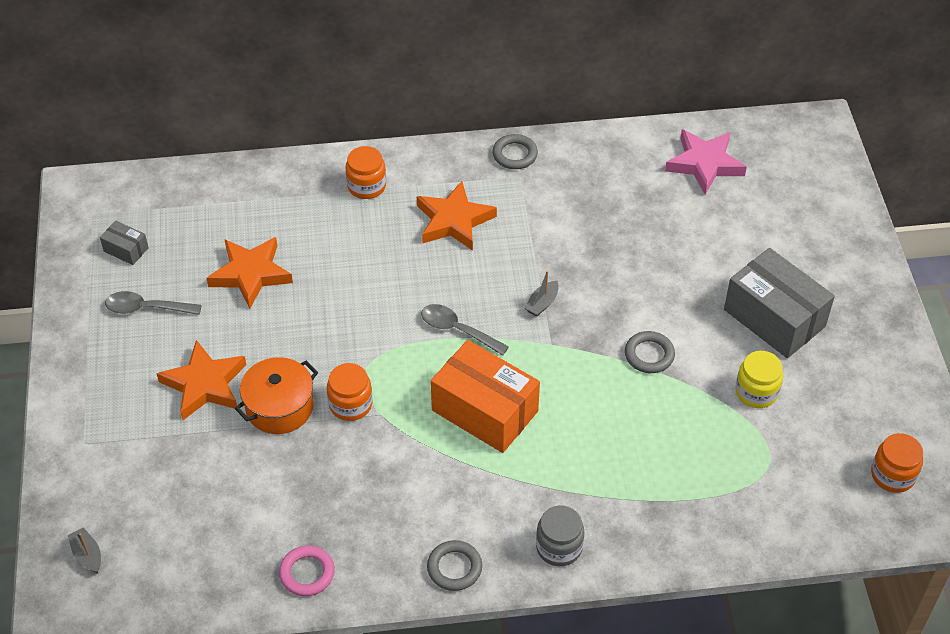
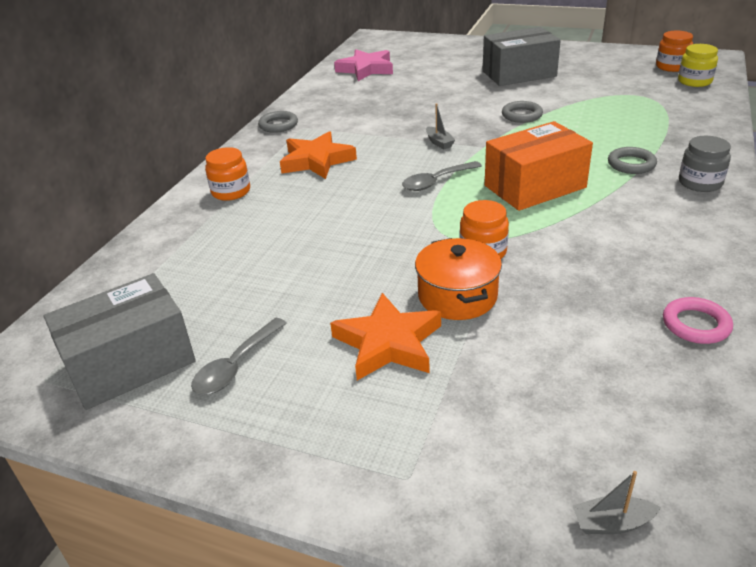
camera: 60 degrees left, 15 degrees down
grey box [100,220,149,265] -> grey box [44,273,196,410], size x2.21
orange star [206,237,293,308] -> none
grey ring [427,540,482,591] -> grey ring moved to [608,147,657,174]
yellow jar [735,351,783,408] -> yellow jar moved to [678,44,718,87]

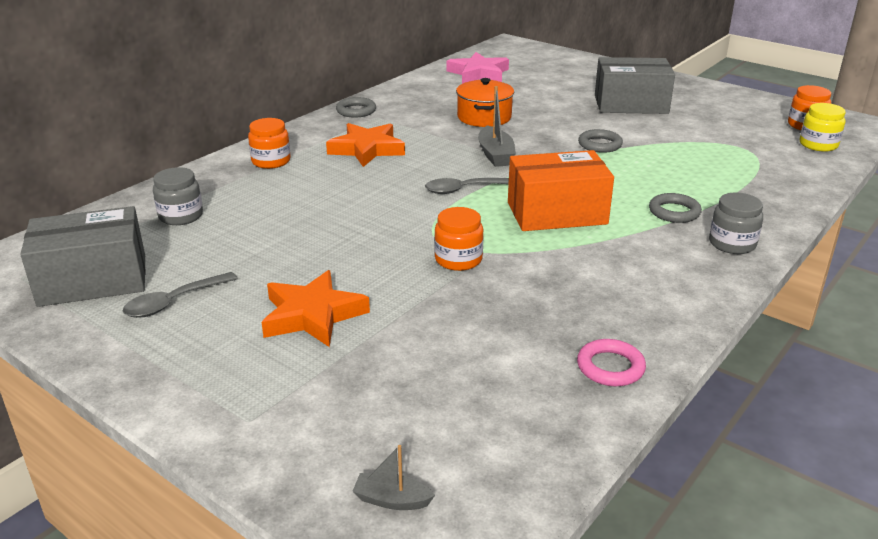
camera: 15 degrees right, 5 degrees down
orange pot [415,238,502,320] -> orange pot moved to [456,78,514,127]
grey boat [426,103,455,149] -> grey boat [478,86,516,167], size x1.65
none -> grey jar [153,167,203,225]

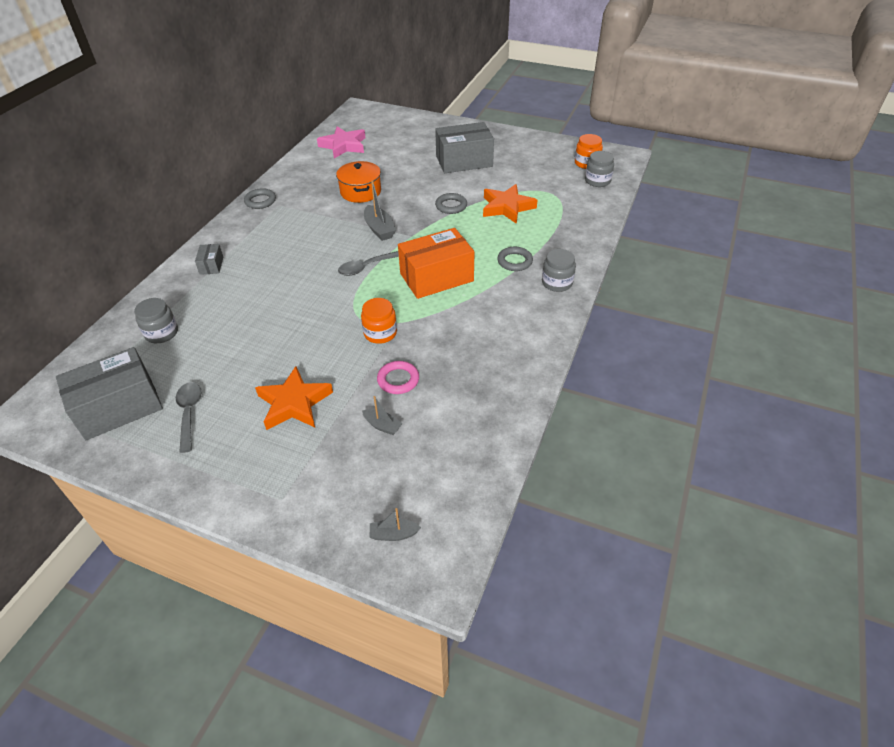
camera: 15 degrees left, 15 degrees up
grey spoon [122,272,238,318] -> grey spoon turned 135 degrees clockwise [176,382,201,453]
orange jar [248,118,291,169] -> grey box [195,244,223,275]
orange star [326,123,405,167] -> orange star moved to [483,184,537,224]
pink ring [577,339,646,386] -> pink ring moved to [377,361,419,394]
yellow jar [800,103,846,152] -> grey jar [585,151,614,187]
none -> grey boat [362,396,403,435]

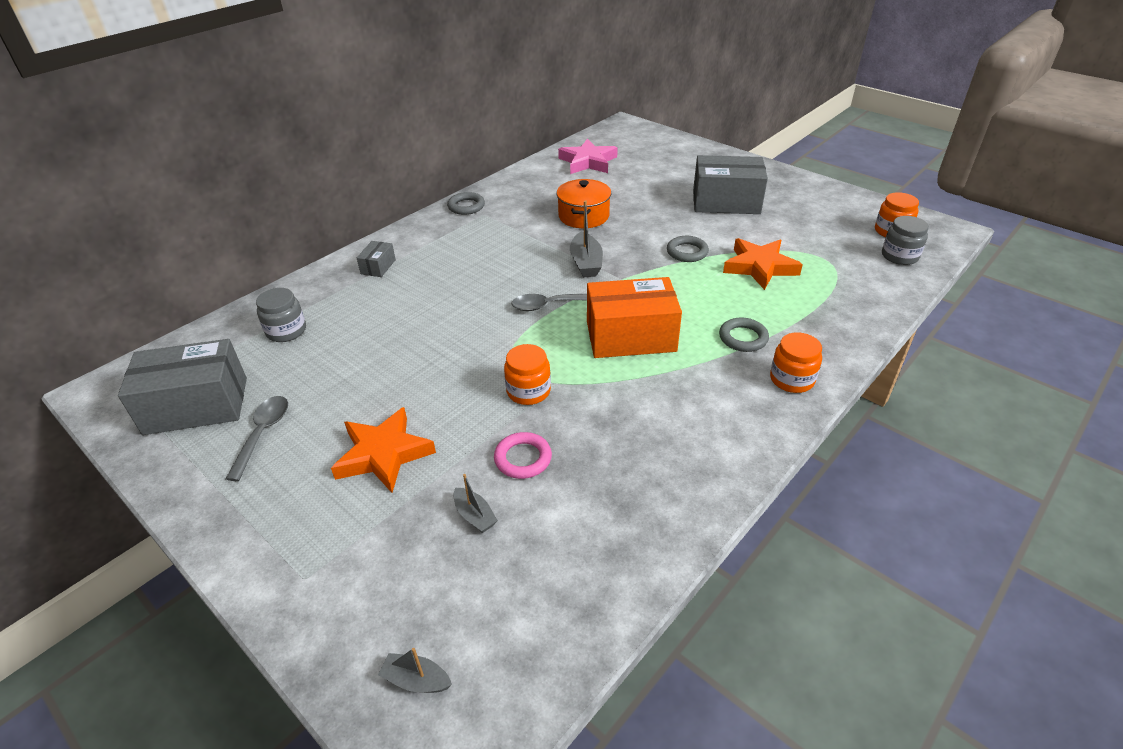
camera: 20 degrees right, 5 degrees down
grey jar [542,249,576,292] -> orange jar [770,332,822,393]

